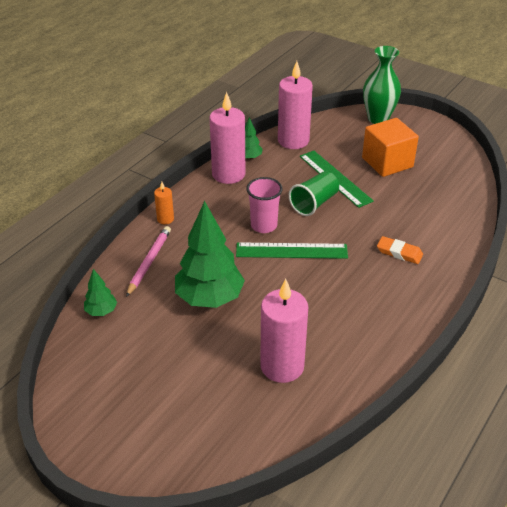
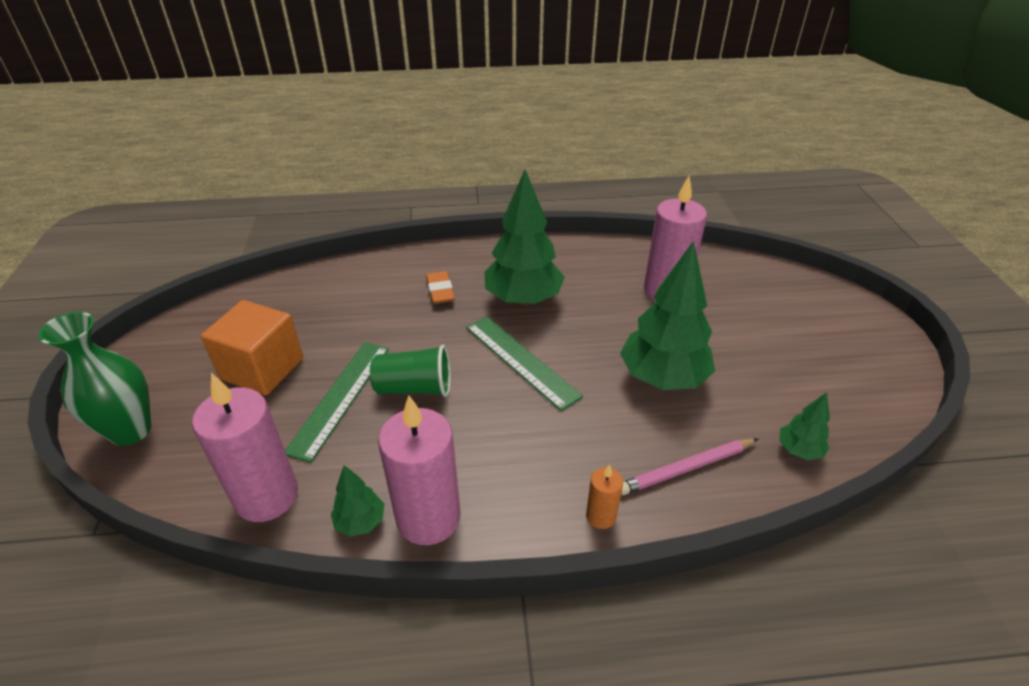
camera: 130 degrees left, 0 degrees up
pink cup [246,177,283,233] -> none
none -> green tree [484,170,565,306]

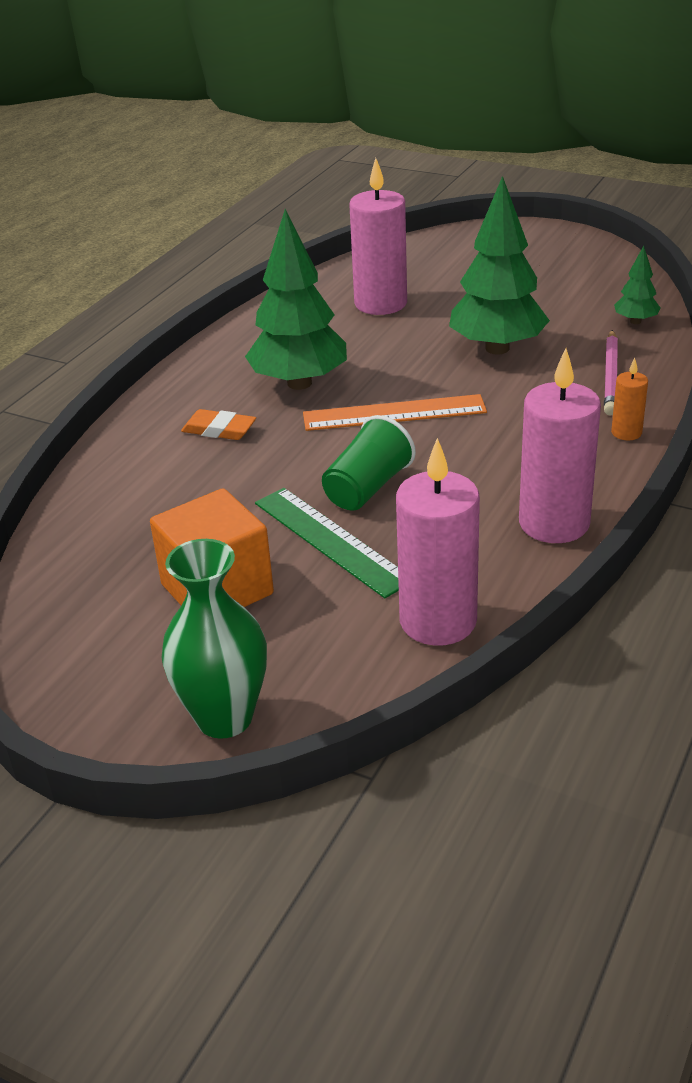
camera: 55 degrees left, 5 degrees down
green tree [331,465,384,537] -> none
green ruler [466,316,583,411] -> orange ruler [303,394,487,431]

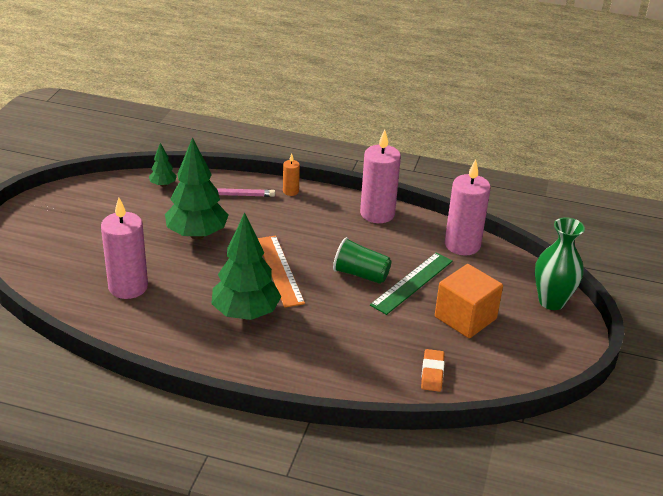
camera: 105 degrees left, 0 degrees up
orange eraser [181,409,256,440] -> orange eraser moved to [421,349,445,392]

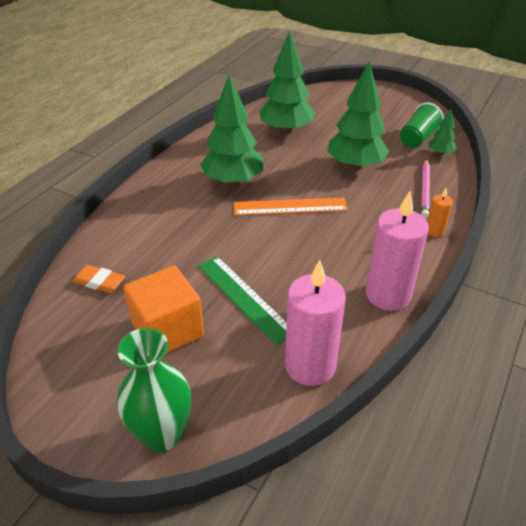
camera: 105 degrees right, 5 degrees up
pink candle [101,197,148,299] -> green tree [259,31,315,134]
green cup [333,237,391,284] -> green cup moved to [400,102,444,148]

